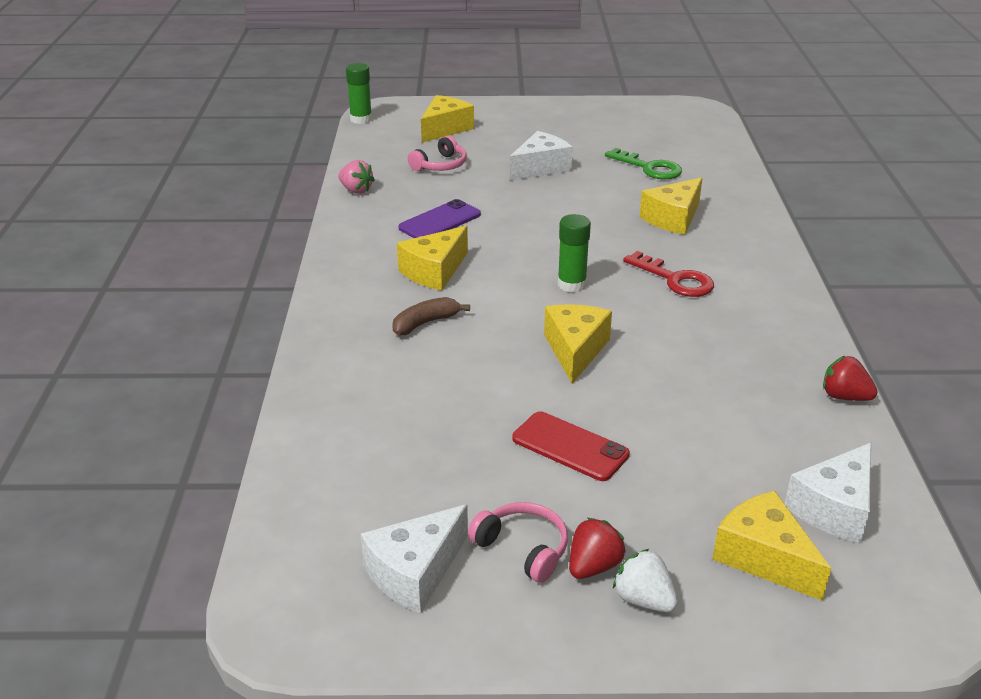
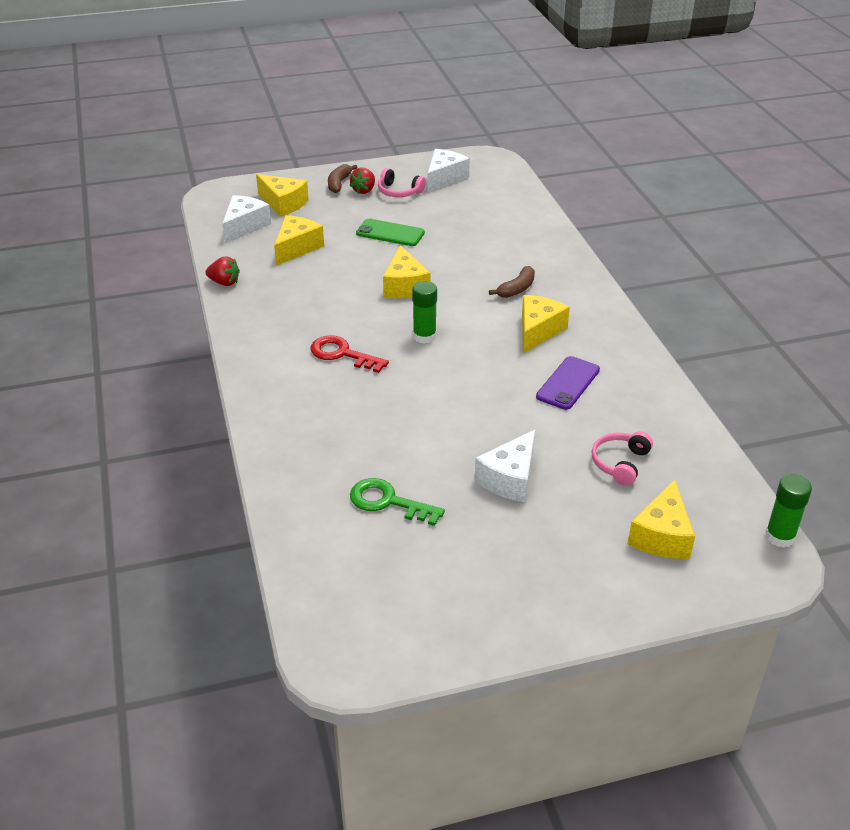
camera: 165 degrees right, 5 degrees up
pink strawberry [338,160,375,194] -> none
red phone [512,411,630,481] -> green phone [356,219,425,246]
white strawberry [613,549,678,612] -> brown banana [328,164,358,193]
yellow cheese [640,177,702,235] -> yellow cheese moved to [274,215,324,266]

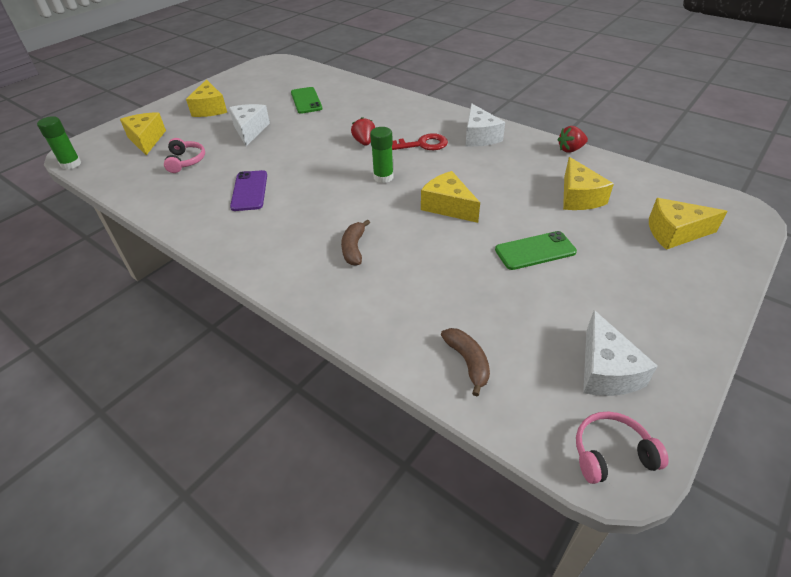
camera: 145 degrees right, 5 degrees up
white cheese [222,195,271,244] -> white cheese moved to [466,104,505,147]
brown banana [328,164,358,193] -> brown banana moved to [441,328,490,396]
red strawberry [350,168,375,194] -> red strawberry moved to [351,117,375,146]
green key [350,478,445,526] -> green phone [291,87,323,114]
pink headphones [378,168,426,197] -> pink headphones moved to [576,412,669,484]
yellow cheese [522,295,570,353] -> yellow cheese moved to [186,79,227,117]

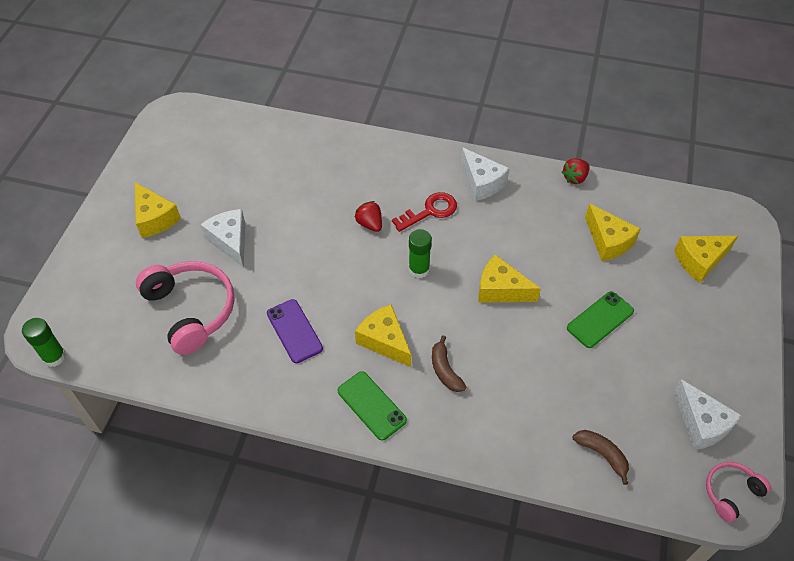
camera: 25 degrees left, 10 degrees up
yellow cheese [120,112,166,155] -> yellow cheese moved to [355,304,411,367]
pink headphones [164,138,205,173] -> pink headphones [136,261,235,355], size x1.90
green phone [291,87,323,114] -> green phone moved to [337,371,407,441]

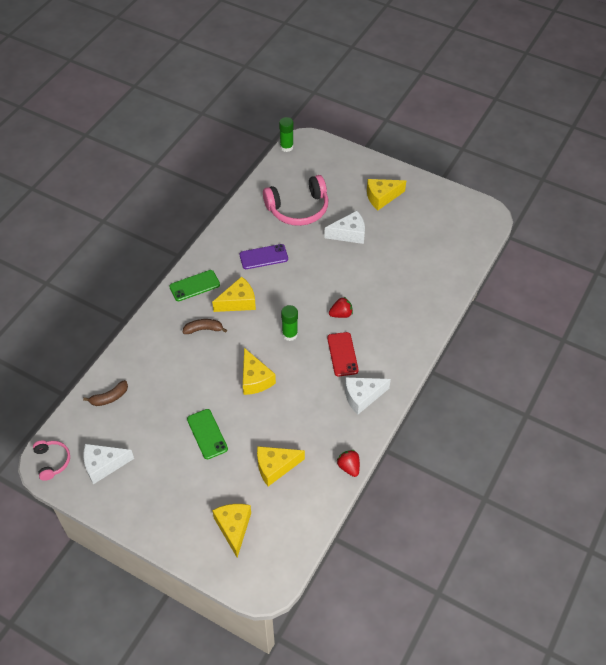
camera: 105 degrees right, 0 degrees up
red key [392,192,457,232] -> red phone [327,332,359,377]
yellow cheese [479,255,541,302] -> yellow cheese turned 120 degrees clockwise [243,348,276,395]

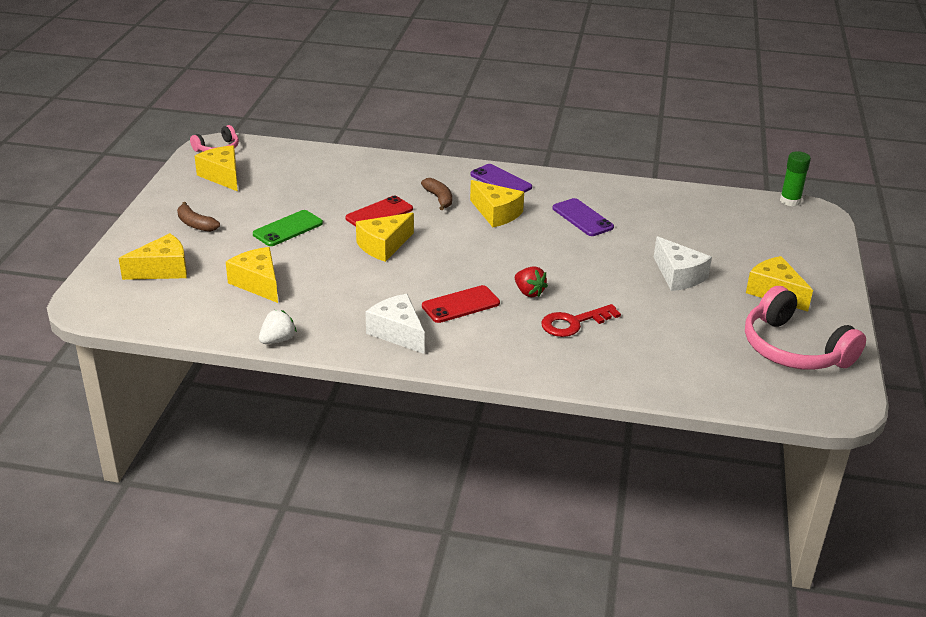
camera: 70 degrees right, 20 degrees down
brown banana [83,380,128,406] -> brown banana moved to [177,202,220,232]
white cheese [83,444,134,484] -> yellow cheese [195,145,238,191]
green phone [169,270,220,301] -> purple phone [470,164,532,193]
pink headphones [263,175,328,226] -> pink headphones moved to [745,286,866,370]
green glue stick [281,305,298,341] -> none
red strawberry [337,450,360,477] -> white strawberry [259,310,297,344]
none -> red phone [345,196,413,226]
none -> red key [541,304,621,337]

